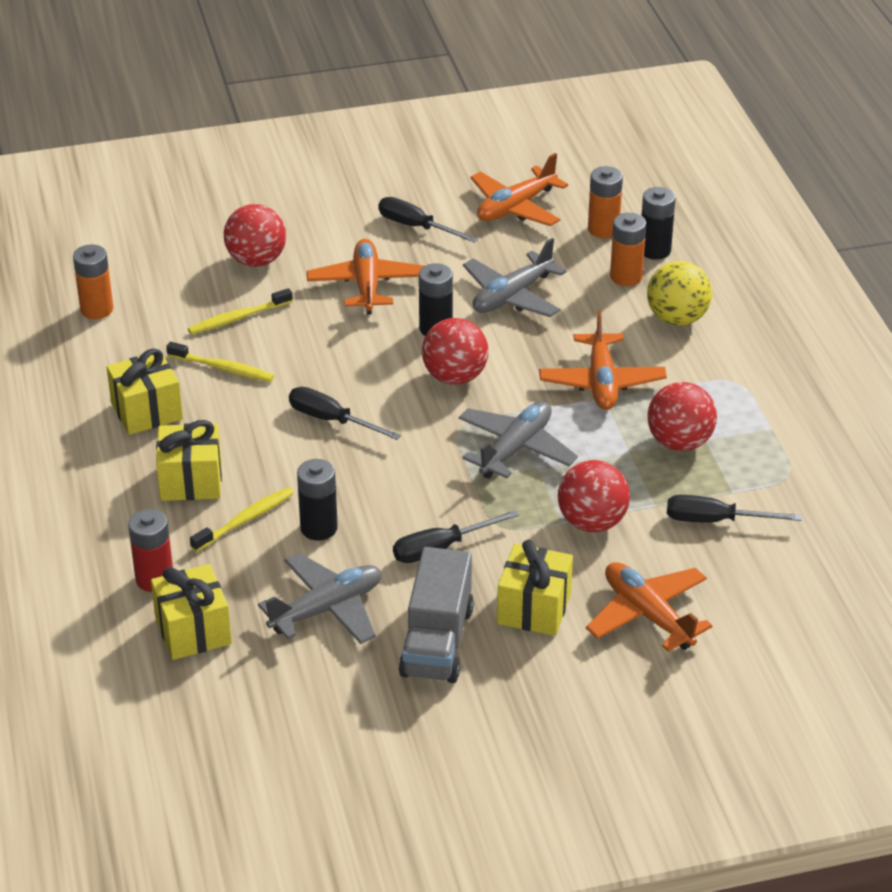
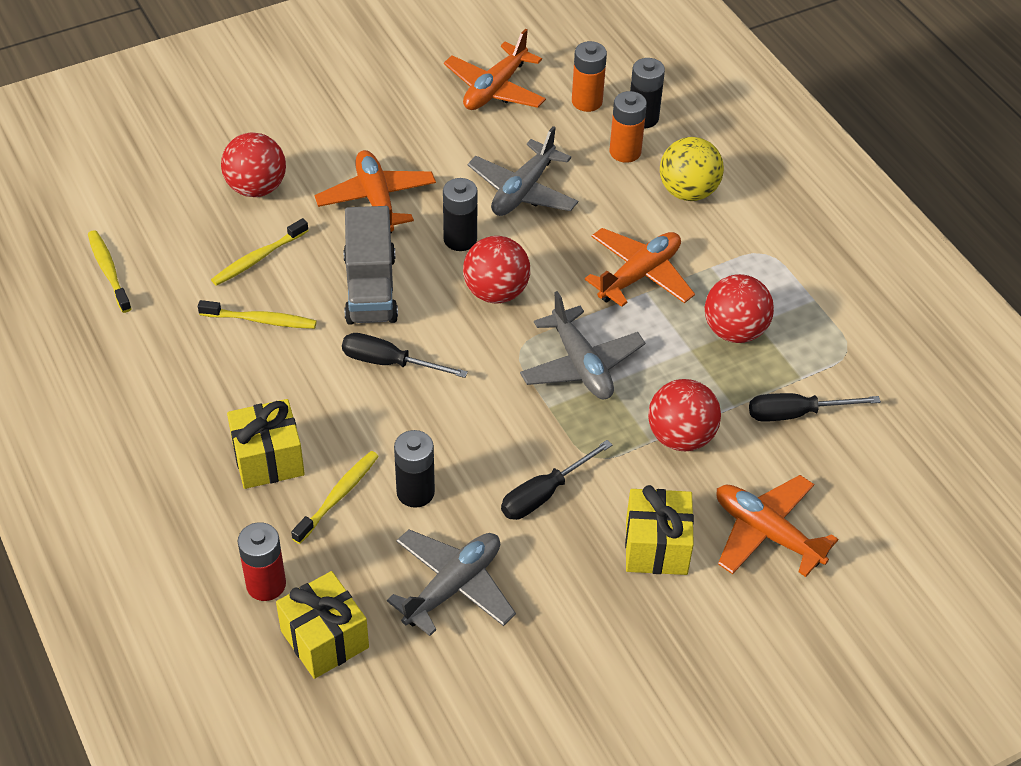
camera: 15 degrees left, 10 degrees up
orange battery [73,245,114,319] -> yellow toothbrush [88,230,132,313]
yellow gift [106,348,183,435] -> none
black screwdriver [378,197,478,243] -> none
grey truck [399,547,474,683] -> grey truck moved to [343,206,398,325]
grey plane [459,401,578,479] -> grey plane turned 135 degrees clockwise [520,291,645,399]
orange plane [539,311,667,410] -> orange plane turned 120 degrees counterclockwise [585,228,695,307]

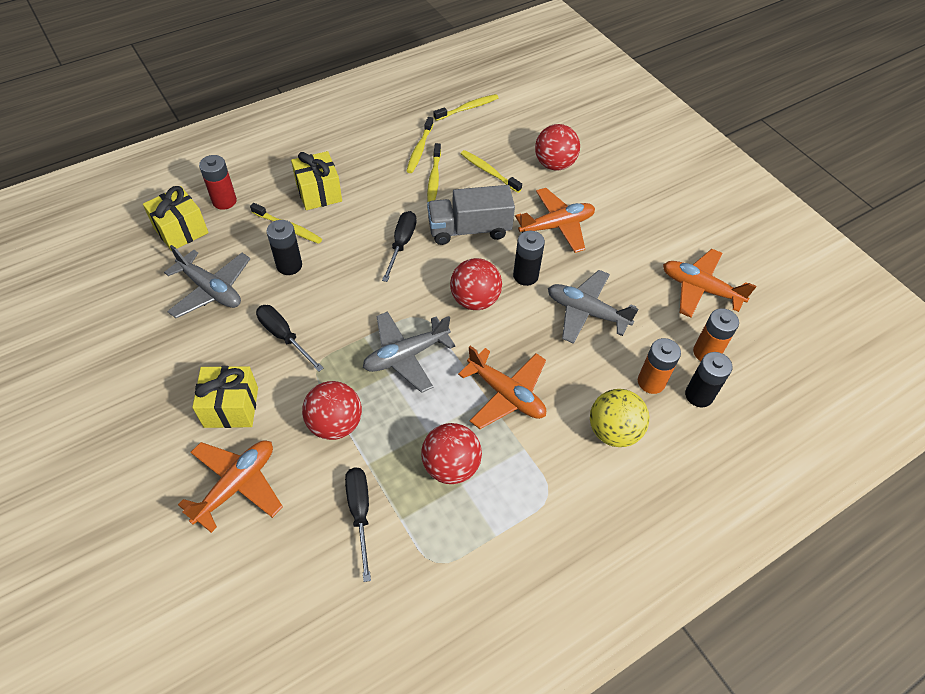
camera: 85 degrees right, 5 degrees up
none -> yellow toothbrush [407,117,433,173]

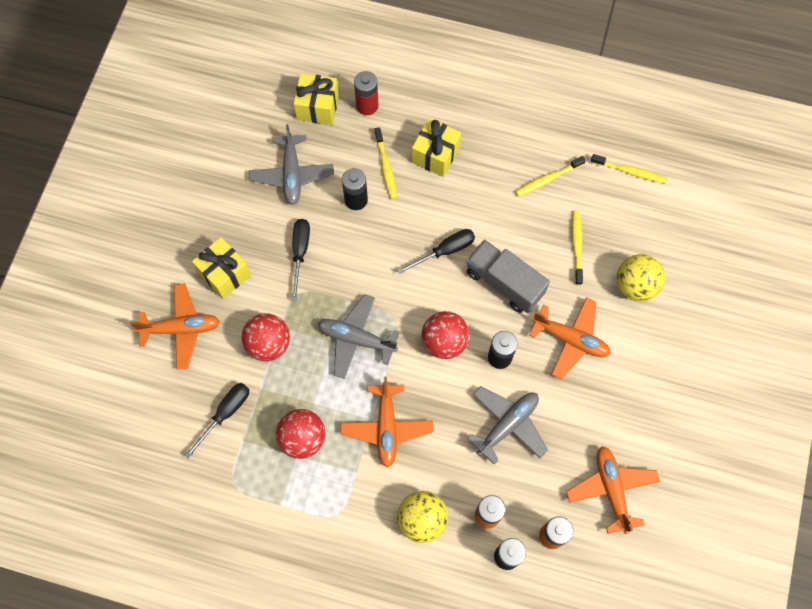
camera: 50 degrees right, 15 degrees up
yellow toothbrush [427,143,441,202] -> none
red ball [535,124,580,171] -> yellow ball [617,254,665,301]
grey plane [548,270,639,344] -> grey plane turned 60 degrees clockwise [467,386,548,465]

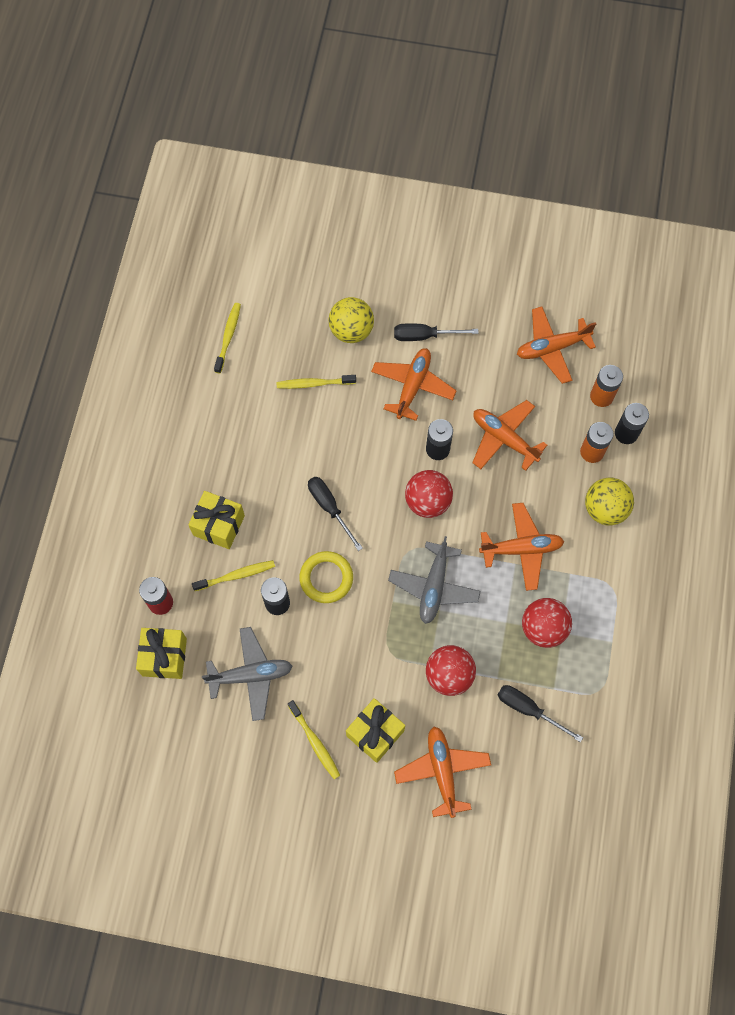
camera: 95 degrees left, 0 degrees up
black screwdriver [291,219,310,301] -> black screwdriver moved to [394,323,479,341]
grey truck [466,239,550,313] -> none
grey plane [467,386,548,465] -> orange plane [472,400,547,471]
yellow toothbrush [515,156,586,196] -> yellow toothbrush moved to [288,700,340,779]
none -> yellow ring [299,551,353,603]

